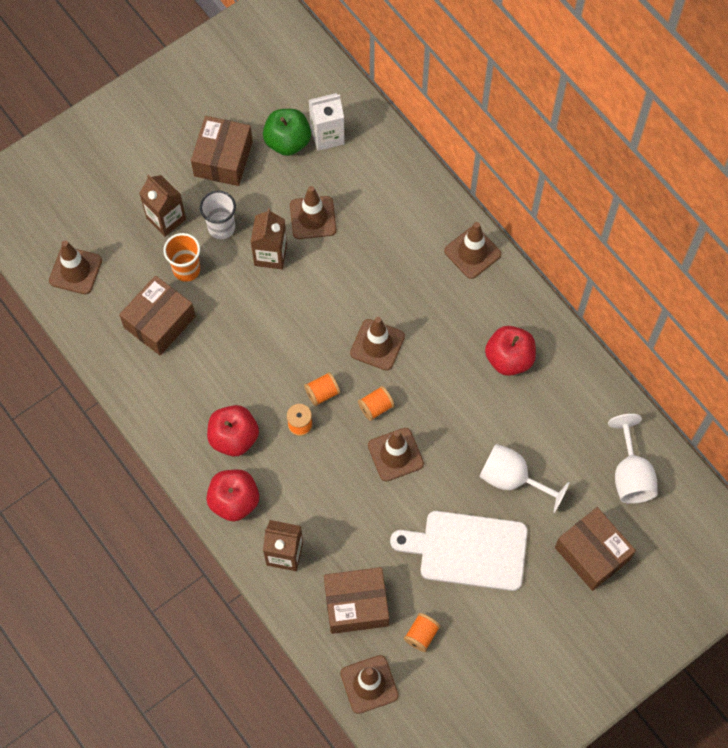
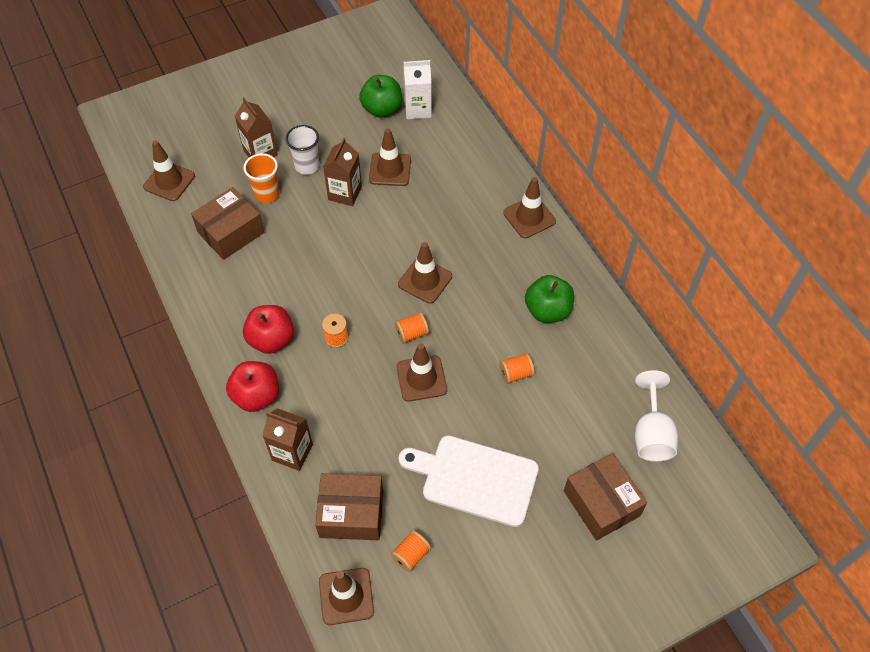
camera: 10 degrees right, 10 degrees down
brown box [191,116,253,186] -> none
orange spool [304,372,340,406] -> orange spool moved to [499,353,534,384]
white goblet [479,444,570,513] -> none
red apple [485,326,536,376] -> green apple [525,275,574,323]

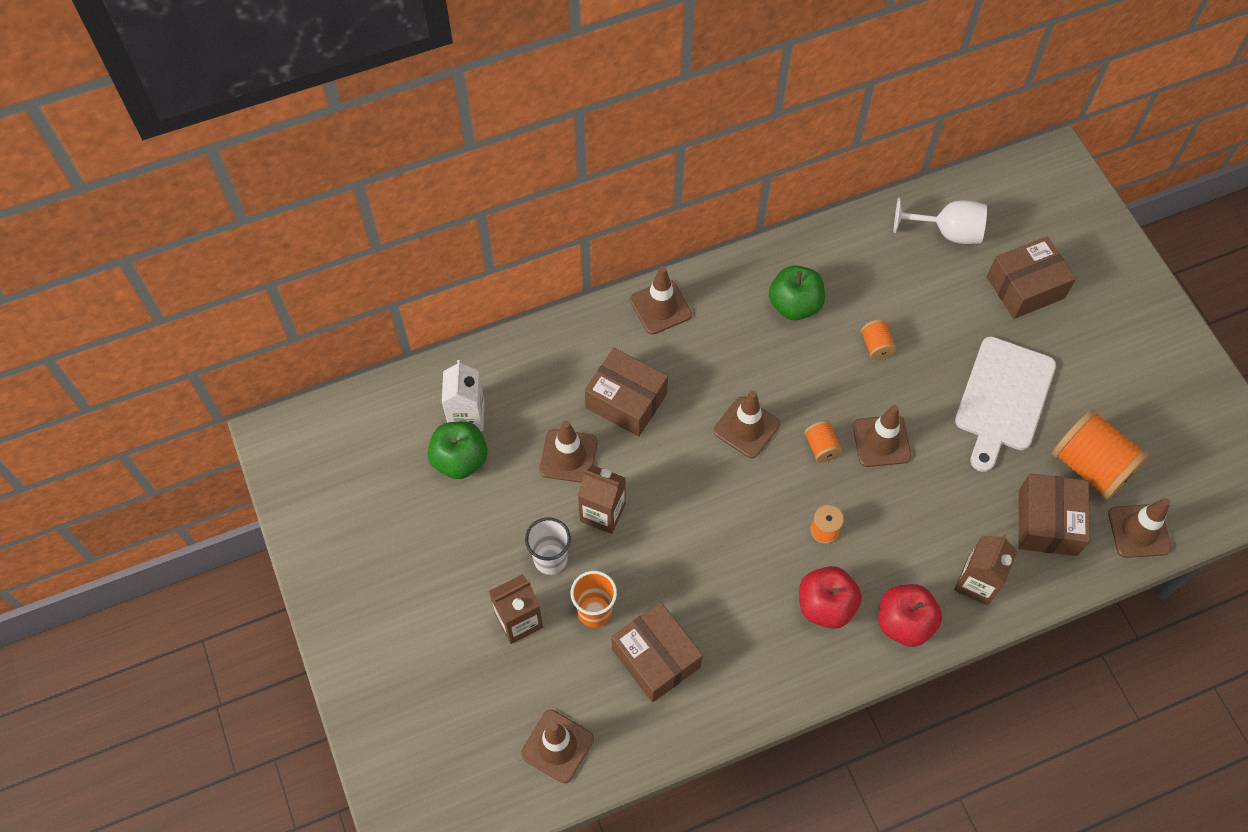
camera: 85 degrees left, 5 degrees up
orange spool [391,530,431,572] -> orange spool [1052,409,1149,500], size x2.12
none -> brown box [585,348,668,436]

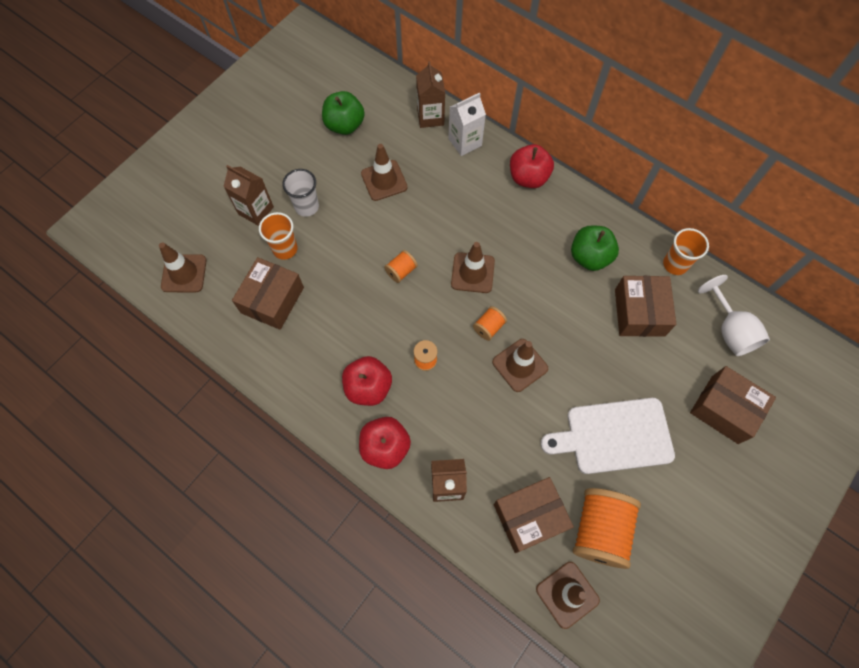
camera: 60 degrees right, 5 degrees up
white carton [442,360,485,431] -> white carton moved to [448,93,486,156]
brown carton [578,465,626,534] -> brown carton moved to [416,61,445,128]
brown box [585,348,668,436] -> brown box moved to [615,276,676,337]
brown traffic cone [630,266,692,334] -> red apple [510,144,554,188]
orange spool [861,320,897,360] -> orange spool moved to [384,250,418,283]
none -> orange cup [663,228,709,275]

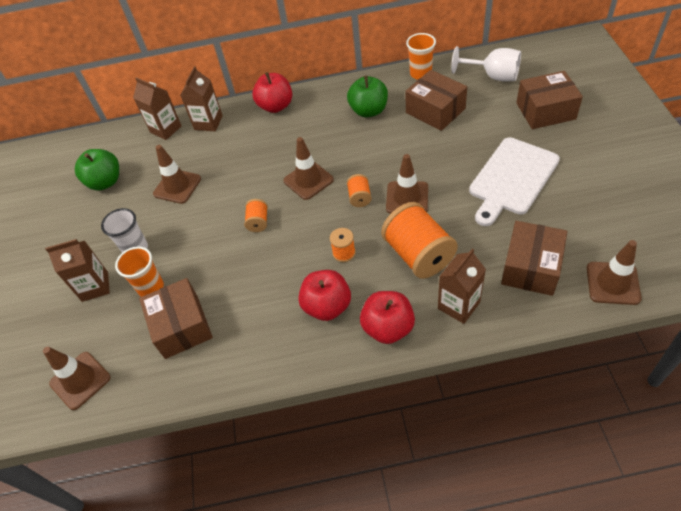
camera: 40 degrees left, 15 degrees down
white carton [448,93,486,156] -> brown carton [180,66,223,131]
orange spool [573,488,641,569] -> orange spool moved to [381,202,458,279]

